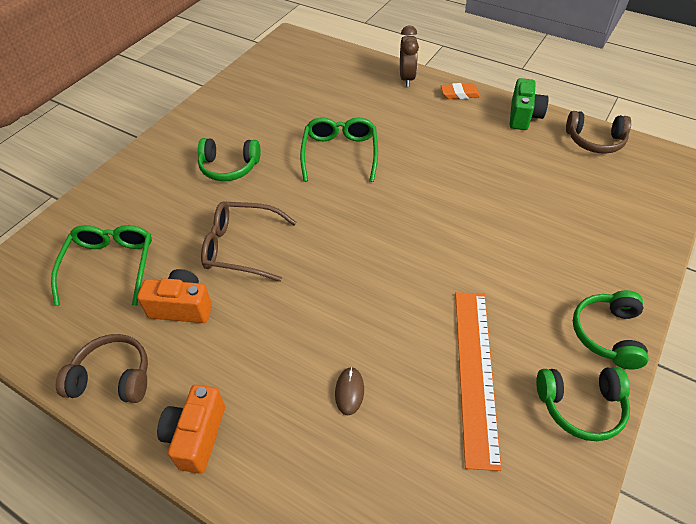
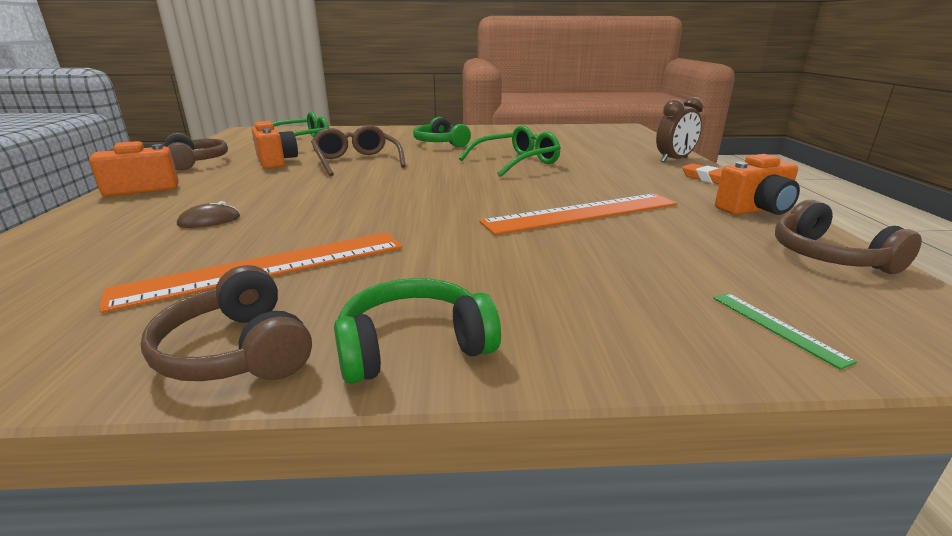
camera: 55 degrees right, 25 degrees down
green camera [510,78,549,130] -> orange camera [715,154,800,215]
green headphones [536,367,630,441] -> brown headphones [141,265,312,381]
none -> orange ruler [479,194,677,235]
none -> green ruler [713,293,857,370]

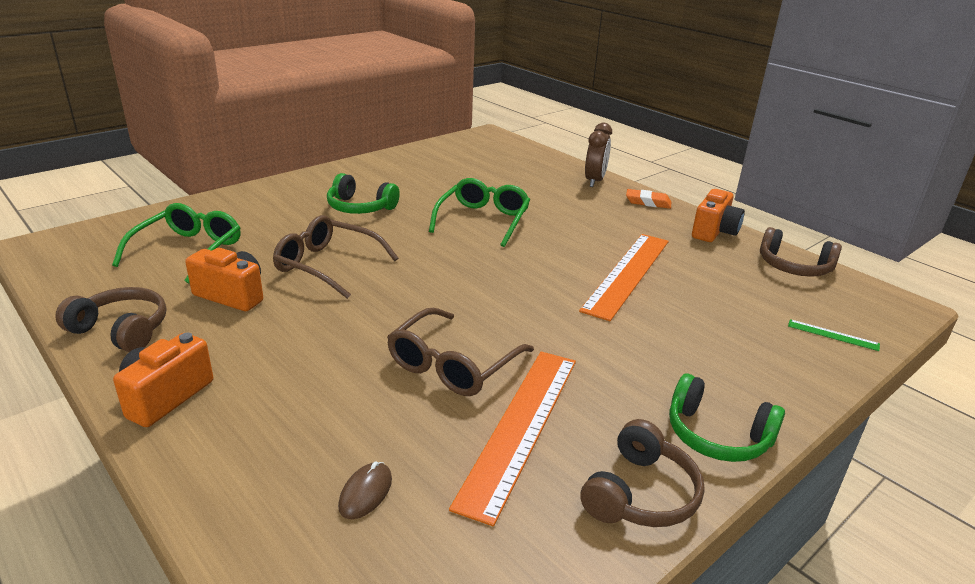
camera: 40 degrees left, 5 degrees up
brown headphones [141,265,312,381] -> brown headphones turned 75 degrees counterclockwise [580,419,705,527]
brown mouse [177,201,240,228] -> brown mouse moved to [338,462,392,519]
green headphones [334,278,501,384] -> green headphones turned 90 degrees counterclockwise [669,373,785,462]
none -> brown glasses [387,308,534,396]

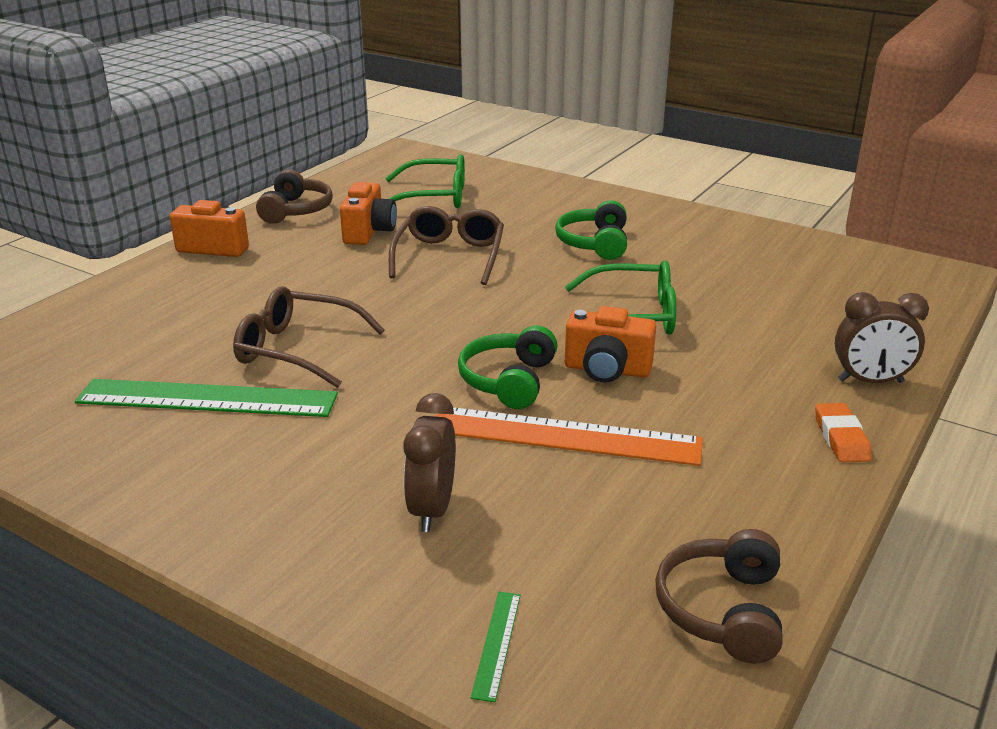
camera: 75 degrees right, 0 degrees up
brown mouse [338,462,392,519] -> none
orange ruler [449,351,576,526] -> green ruler [75,379,338,417]
brown headphones [580,419,705,527] -> none
green headphones [669,373,785,462] -> green headphones moved to [458,325,557,409]
orange camera [692,189,745,242] -> orange camera moved to [565,306,656,382]
none -> brown clock [403,393,456,532]

